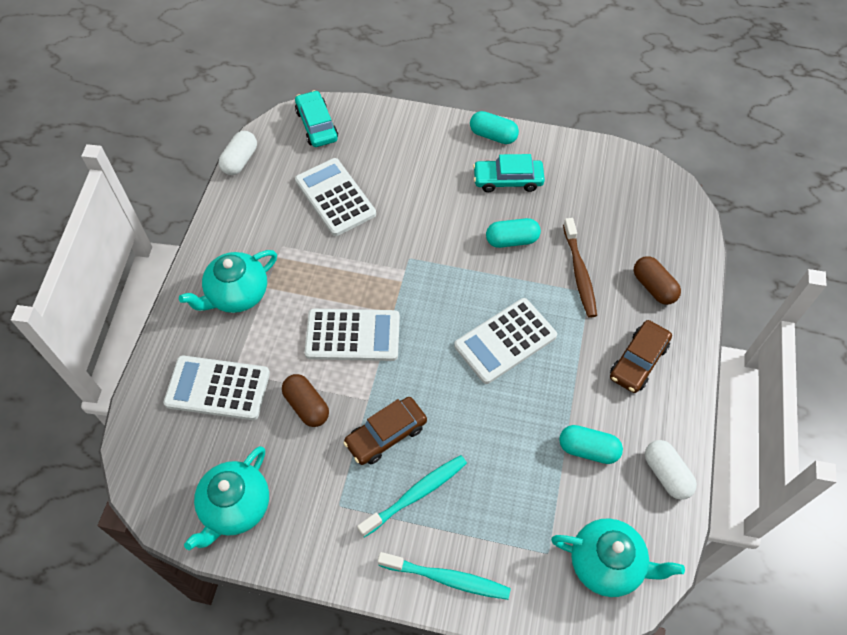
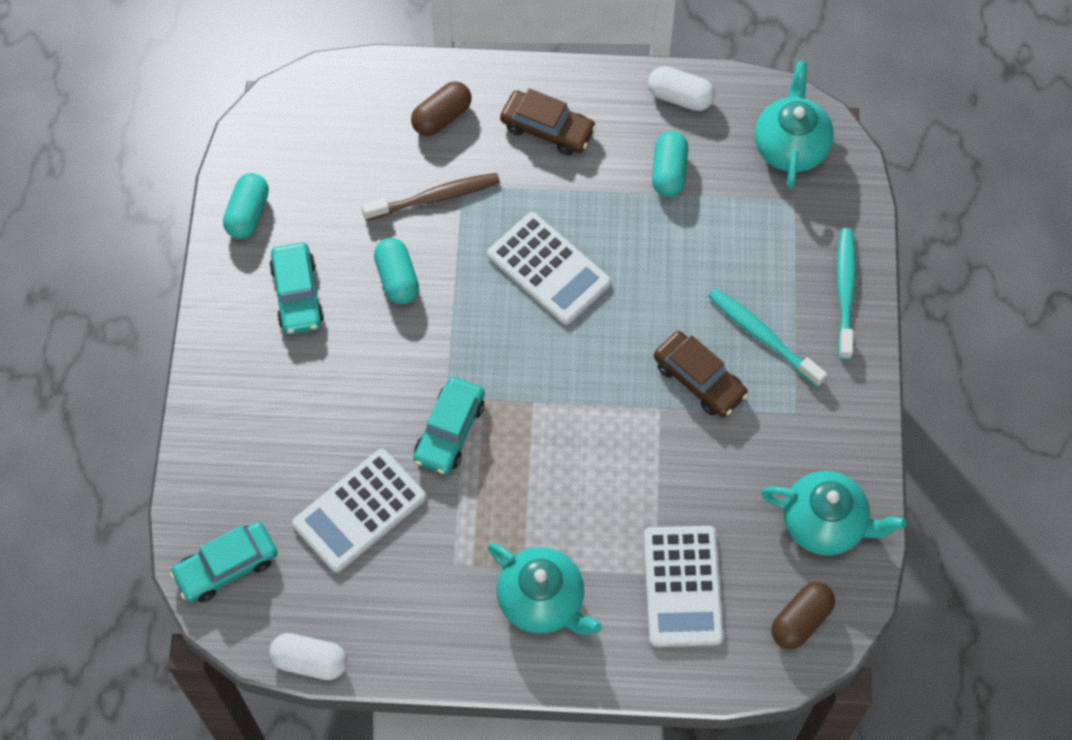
camera: 100 degrees left, 5 degrees up
brown capsule [282,374,329,427] -> brown capsule moved to [771,582,835,649]
white calculator [305,309,400,361] -> none
turquoise capsule [470,111,519,144] -> turquoise capsule moved to [223,173,269,239]
white capsule [645,440,697,500] -> white capsule turned 60 degrees clockwise [648,66,715,111]
none -> turquoise car [413,377,485,474]

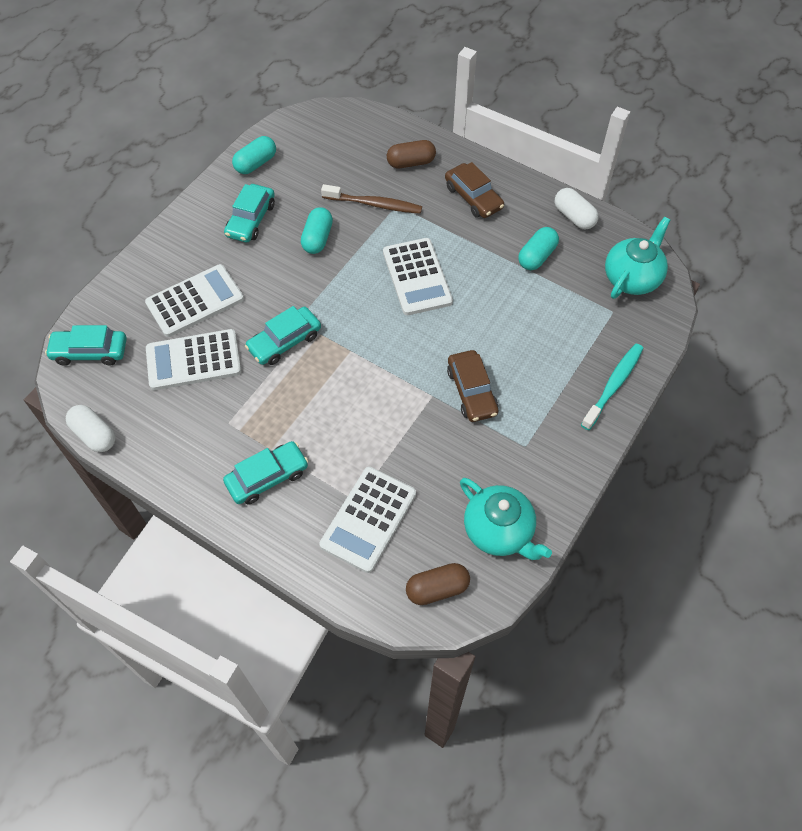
camera: 30 degrees right, 5 degrees down
turquoise teapot [488,543,602,635] -> turquoise car [223,441,308,505]
turquoise toothbrush [708,288,827,387] -> none
none -> white calculator [145,264,244,337]

